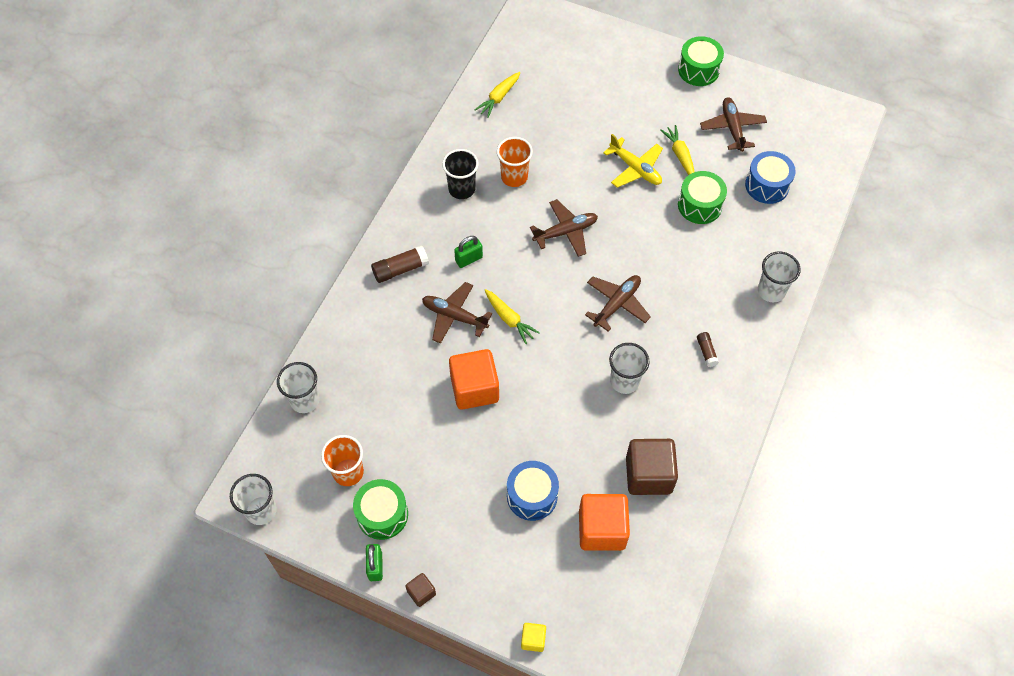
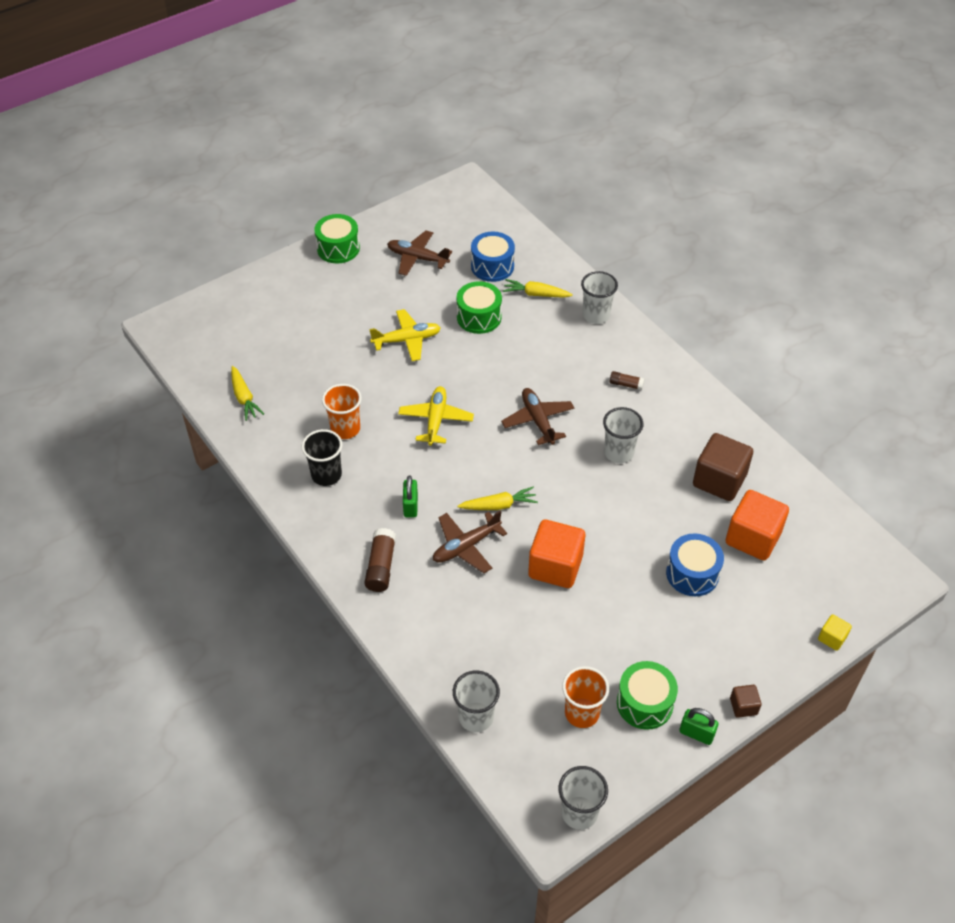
camera: 60 degrees left, 10 degrees down
brown plane [530,199,598,257] -> yellow plane [398,386,474,446]
yellow carrot [660,125,695,175] -> yellow carrot moved to [503,279,573,298]

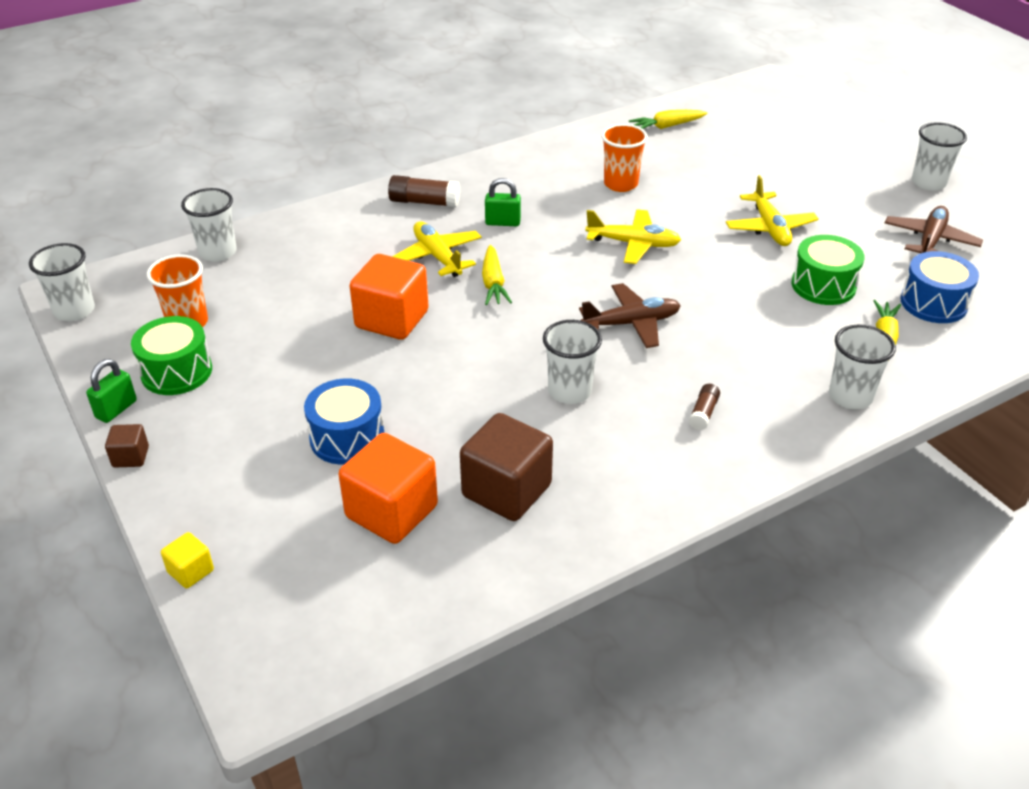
camera: 95 degrees right, 10 degrees down
black cup [302,429,343,486] -> none
green drum [314,214,360,263] -> white cup [912,122,967,191]
brown plane [433,510,507,573] -> yellow plane [392,221,482,277]

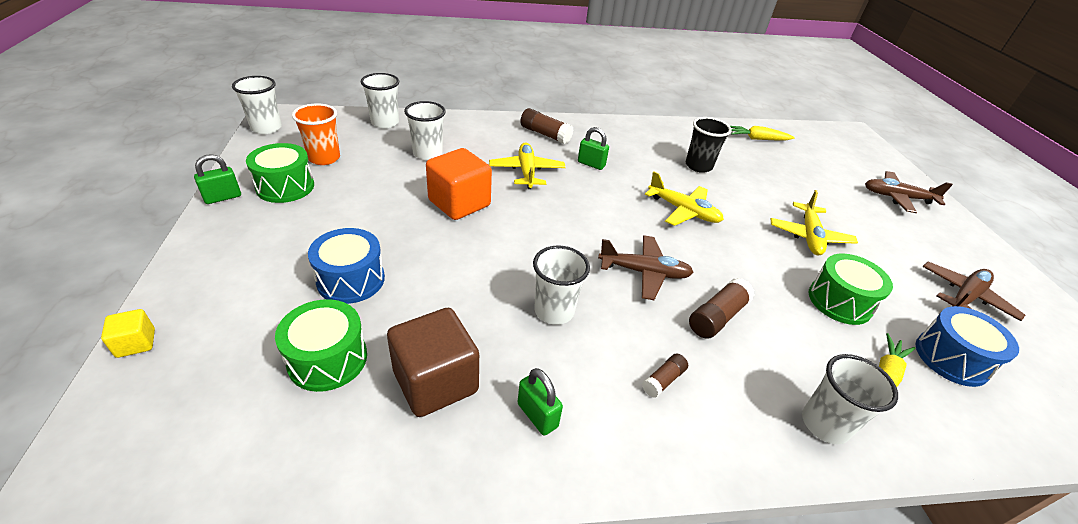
camera: 20 degrees right, 0 degrees up
brown cube [105,424,149,468] -> none
orange cube [338,433,438,544] -> green drum [275,299,367,392]
yellow carrot [482,245,512,305] -> none
orange cup [601,124,648,192] -> black cup [686,117,732,173]
white cup [912,122,967,191] -> white cup moved to [404,101,446,160]
none -> green padlock [518,368,563,436]
none -> brown glue stick [689,278,755,339]
none -> brown plane [865,171,953,213]

